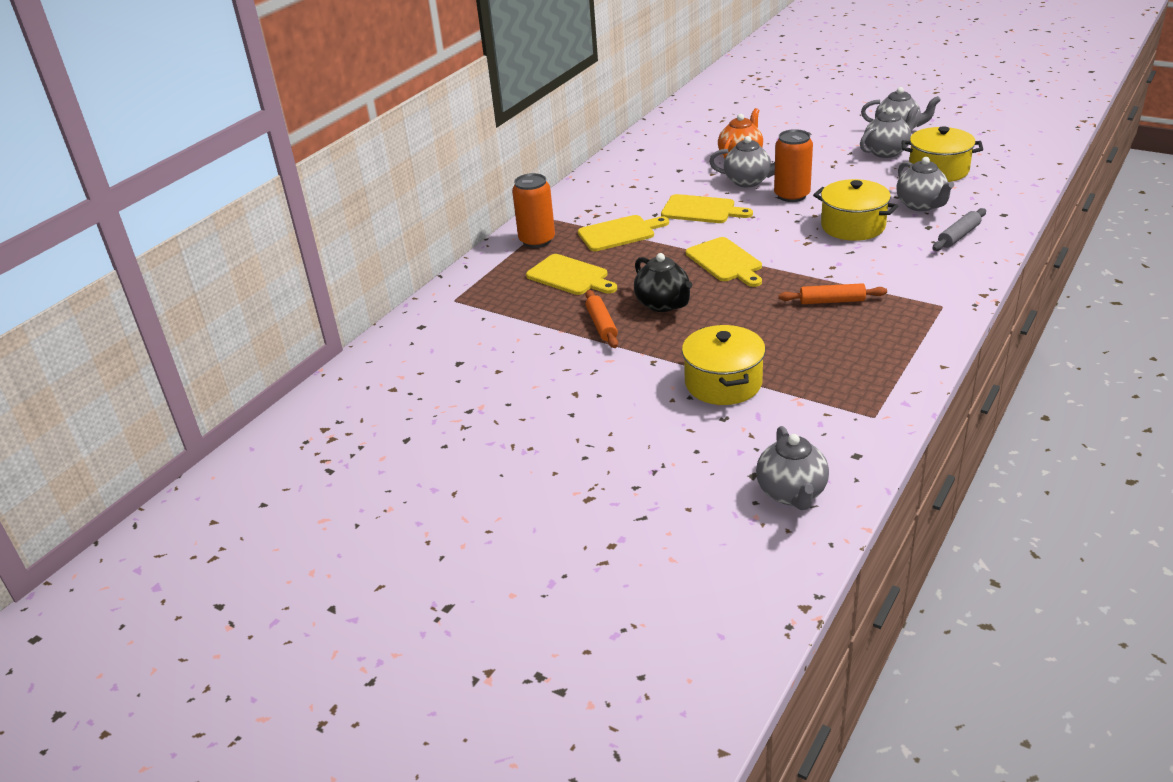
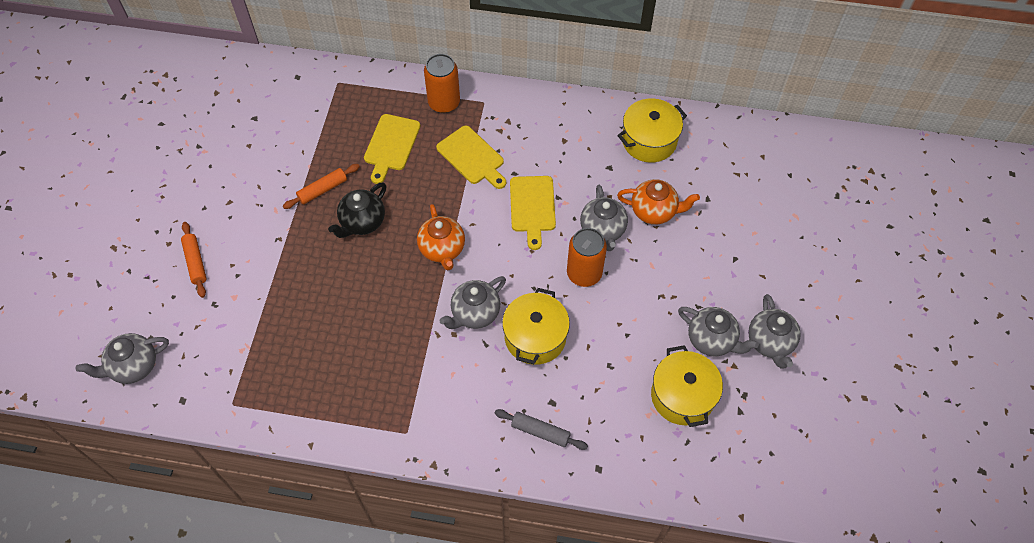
camera: 65 degrees right, 25 degrees up
yellow pot [682,325,766,405] -> yellow pot moved to [617,98,687,163]
yellow cutting board [686,237,762,287] -> orange teapot [417,204,465,270]
orange rolling pin [779,283,887,304] -> orange rolling pin moved to [181,222,207,298]
grey teapot [897,157,954,211] -> grey teapot moved to [440,276,506,329]

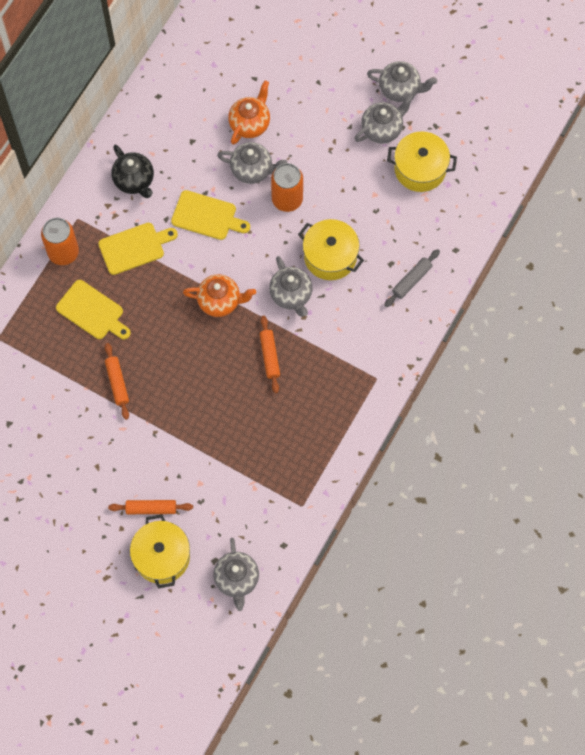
camera: 70 degrees left, 10 degrees up
black teapot [328,182,386,238] -> black teapot moved to [111,145,154,198]
yellow pot [617,98,687,163] -> yellow pot moved to [130,514,190,589]
none -> orange rolling pin [260,316,280,393]

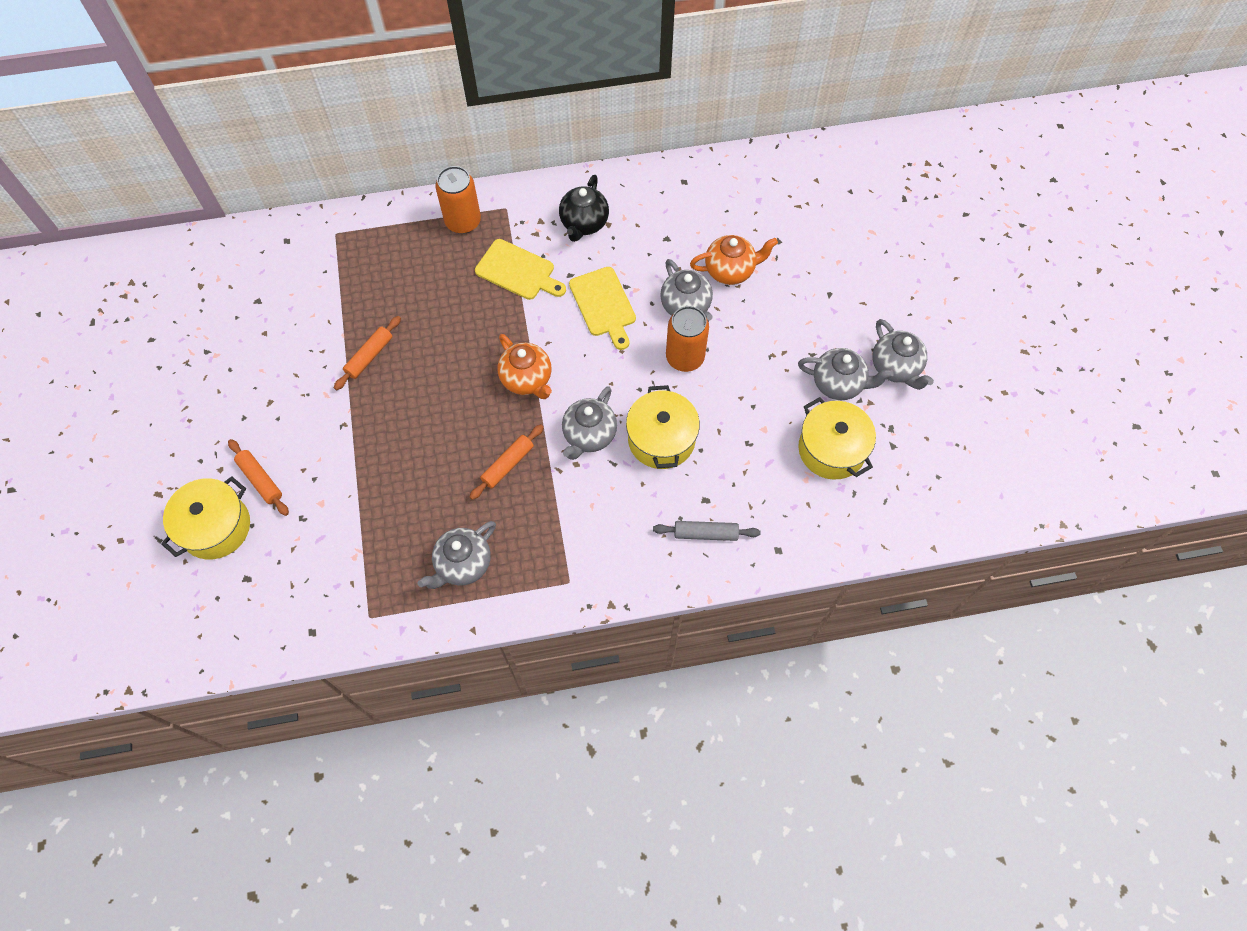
camera: 50 degrees right, 5 degrees down
yellow cutting board [56,280,131,339] -> none
grey teapot [213,538,259,611] -> grey teapot moved to [417,521,496,589]

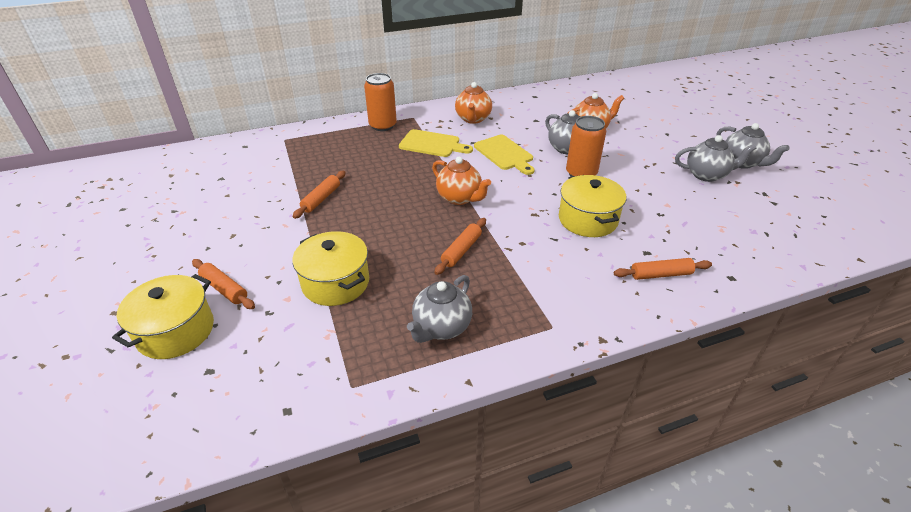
camera: 10 degrees left, 25 degrees down
black teapot [559,175,609,242] -> orange teapot [455,82,492,124]
grey teapot [562,386,617,460] -> none
grey rolling pin [653,521,761,541] -> orange rolling pin [614,258,712,280]
yellow pot [798,397,876,480] -> yellow pot moved to [292,231,369,306]

